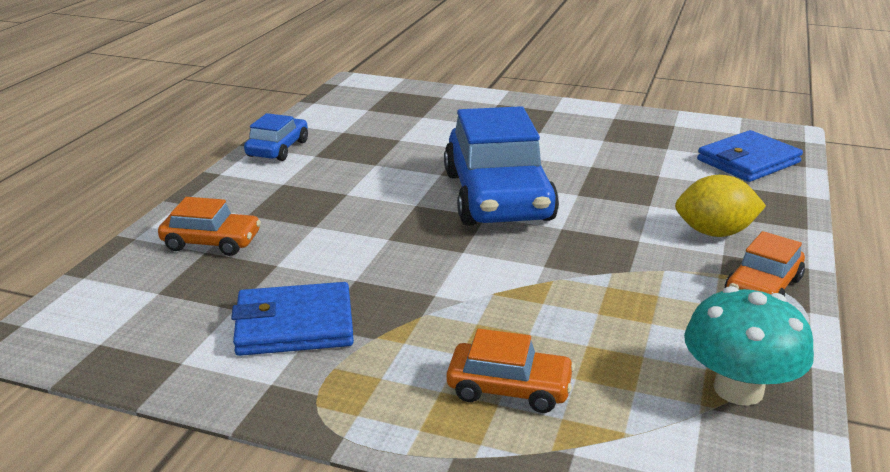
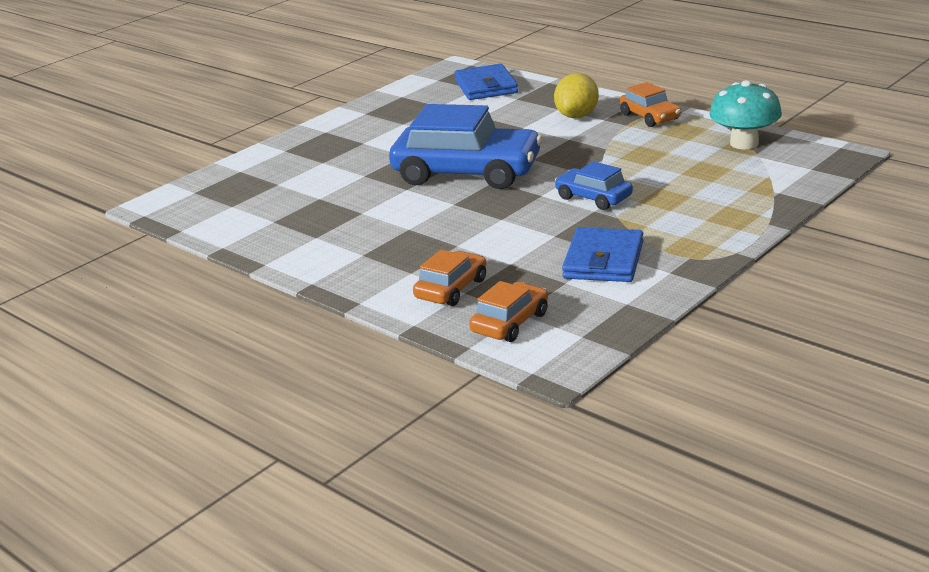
camera: 65 degrees left, 0 degrees up
blue car [244,113,308,161] -> blue car moved to [555,161,633,210]
orange car [447,329,575,413] -> orange car moved to [469,281,548,342]

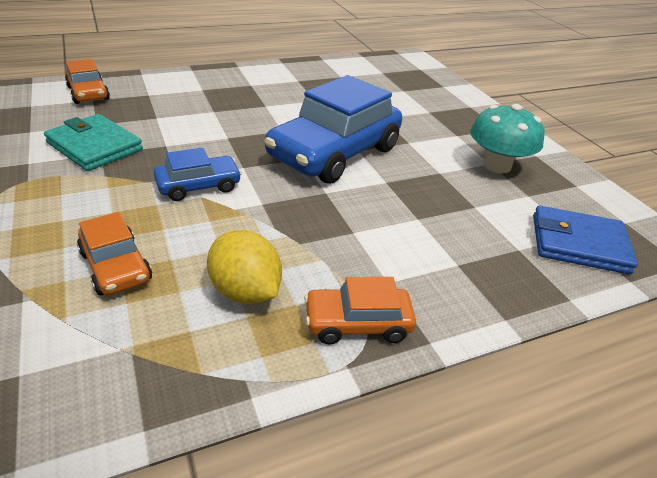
camera: 110 degrees right, 10 degrees up
orange car [413,250,486,306] -> orange car moved to [77,212,152,295]
yellow lemon [554,73,599,118] -> yellow lemon moved to [207,230,282,304]
blue wallet [562,227,643,282] -> turquoise wallet [44,114,143,171]
turquoise mushroom [709,80,782,149] -> turquoise mushroom moved to [470,104,544,173]

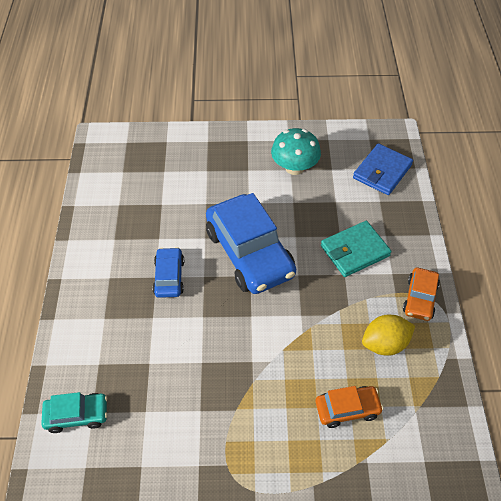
camera: 65 degrees left, 15 degrees up
turquoise wallet [44,114,143,171] -> turquoise wallet moved to [321,221,392,277]
orange car [65,59,110,104] -> turquoise car [41,392,107,433]
blue car [154,148,242,201] -> blue car moved to [153,247,184,298]

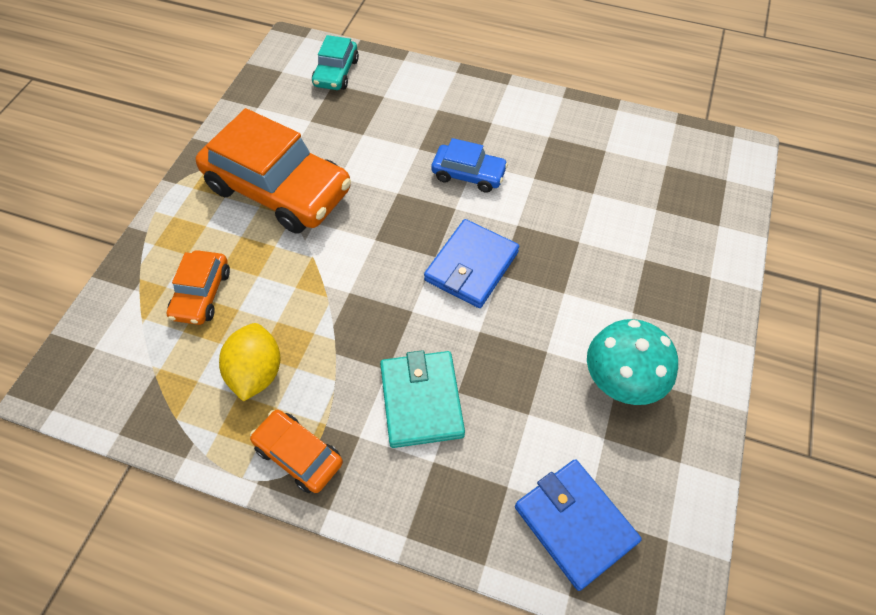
camera: 110 degrees right, 5 degrees up
blue car [206,193,296,294] -> blue wallet [424,219,519,308]
none -> orange car [196,108,351,234]

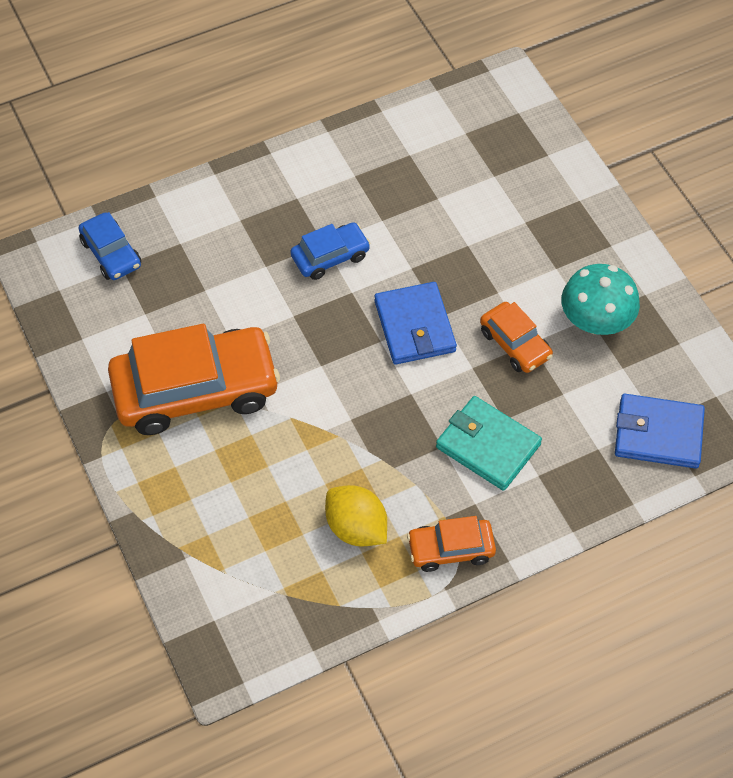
camera: 45 degrees left, 0 degrees up
orange car [166,250,230,325] -> orange car moved to [480,302,553,373]
turquoise car [312,35,359,90] -> blue car [78,212,141,280]

